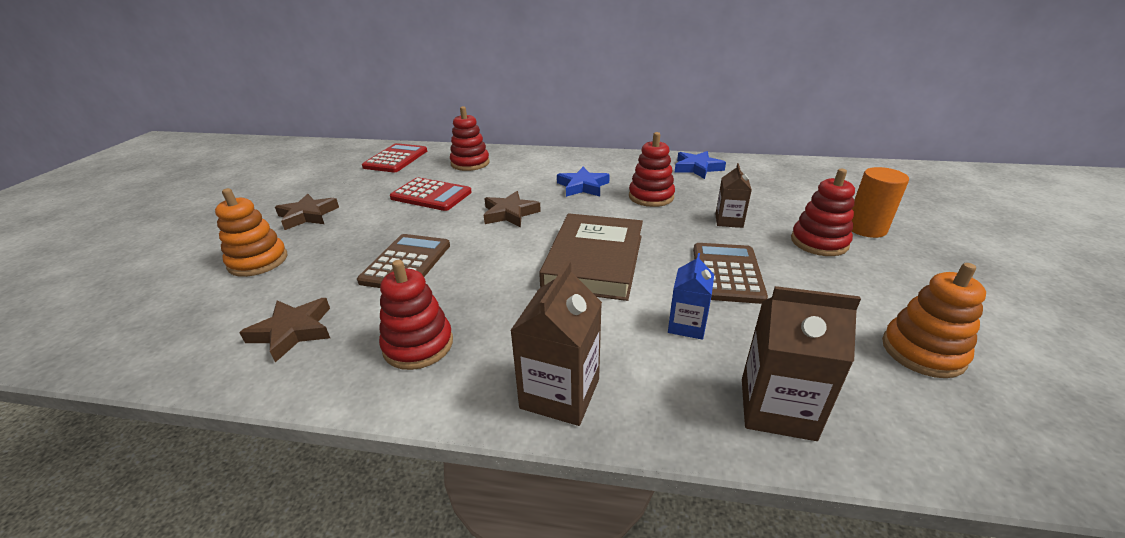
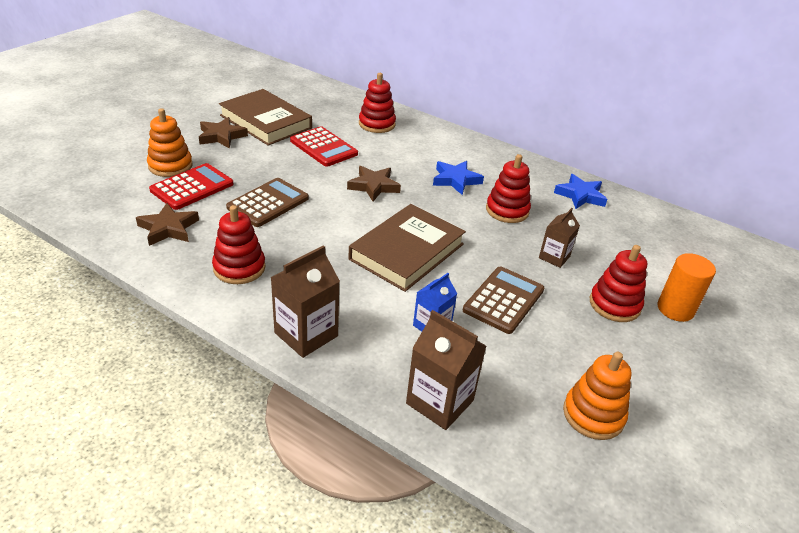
camera: 20 degrees right, 5 degrees up
red calculator [362,143,427,173] -> red calculator moved to [149,163,234,210]
none -> brown book [219,89,312,146]

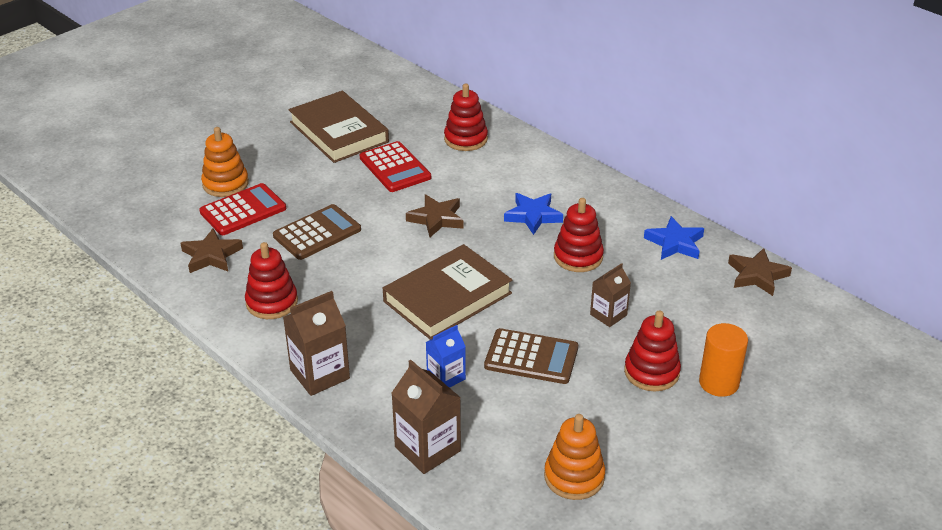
camera: 15 degrees right, 0 degrees up
brown star [199,117,248,149] -> brown star moved to [728,248,792,296]
brown calculator [463,266,544,334] -> brown calculator turned 60 degrees clockwise [484,328,578,384]

